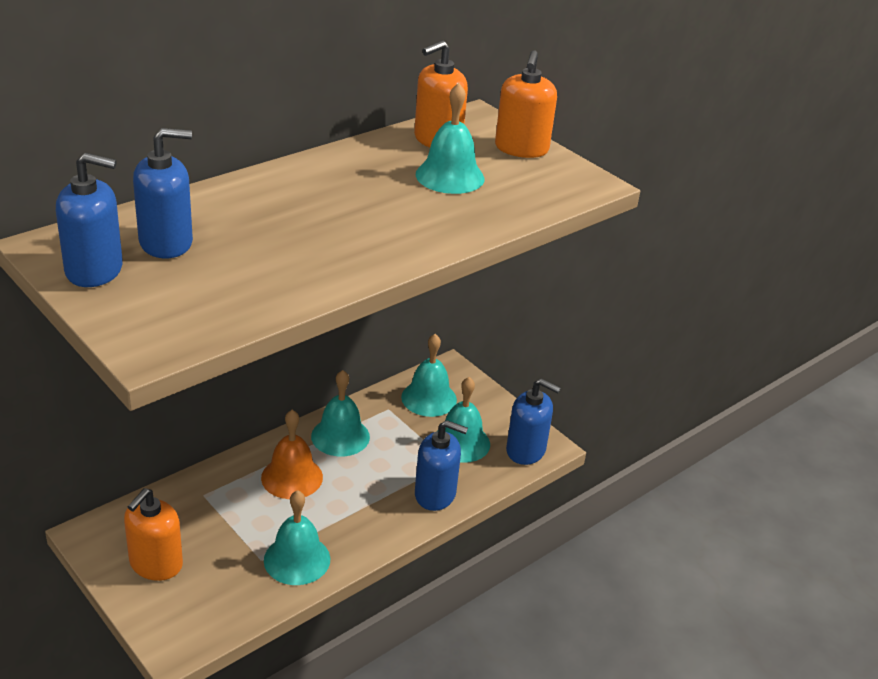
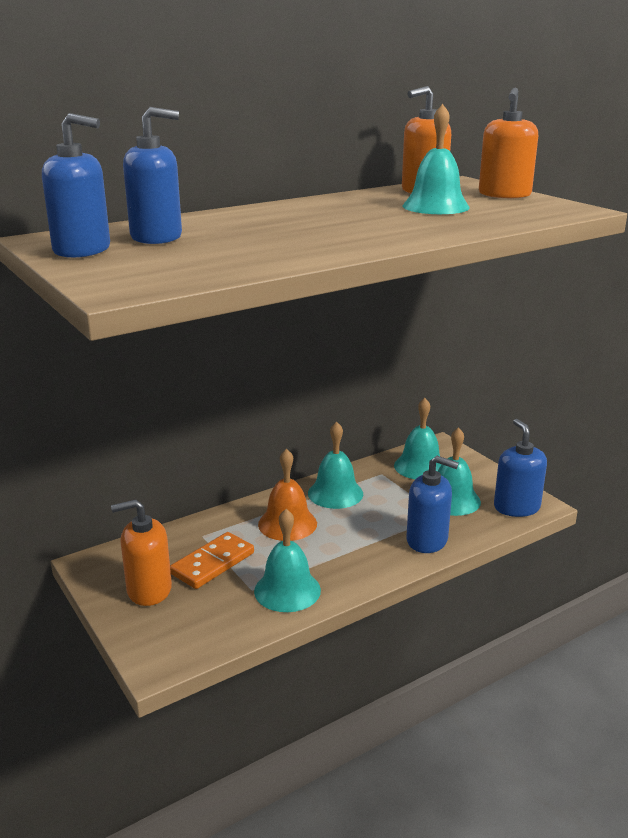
camera: 10 degrees right, 10 degrees down
orange soap dispenser [124,488,183,581] -> orange soap dispenser turned 45 degrees clockwise [111,499,172,606]
blue soap dispenser [506,378,561,465] -> blue soap dispenser turned 135 degrees counterclockwise [494,419,547,517]
none -> orange domino [170,532,254,589]

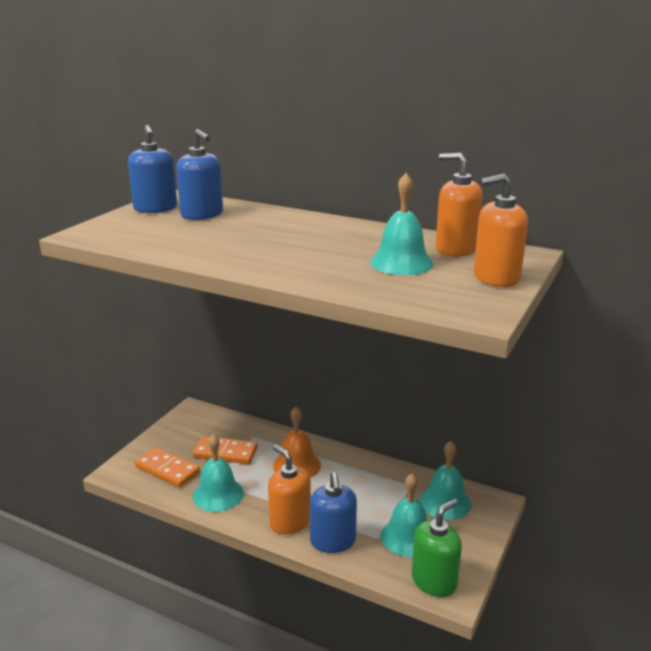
camera: 60 degrees right, 0 degrees up
orange soap dispenser [111,499,172,606] -> orange soap dispenser moved to [268,445,311,534]
turquoise bell [308,422,363,509] -> none
blue soap dispenser [494,419,547,517] -> green soap dispenser [412,499,462,597]
none -> orange domino [135,447,200,487]

